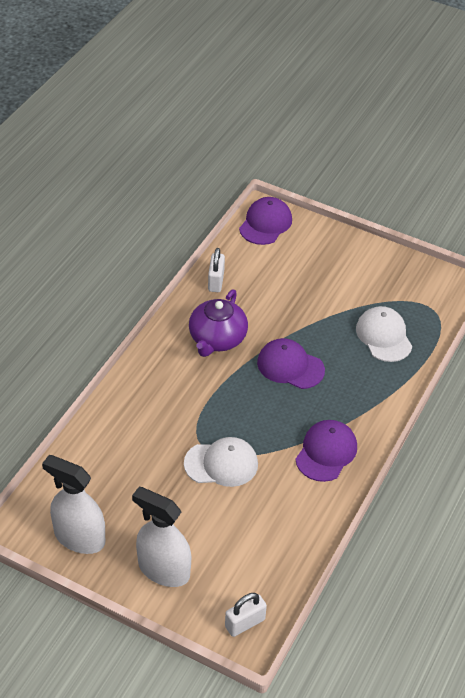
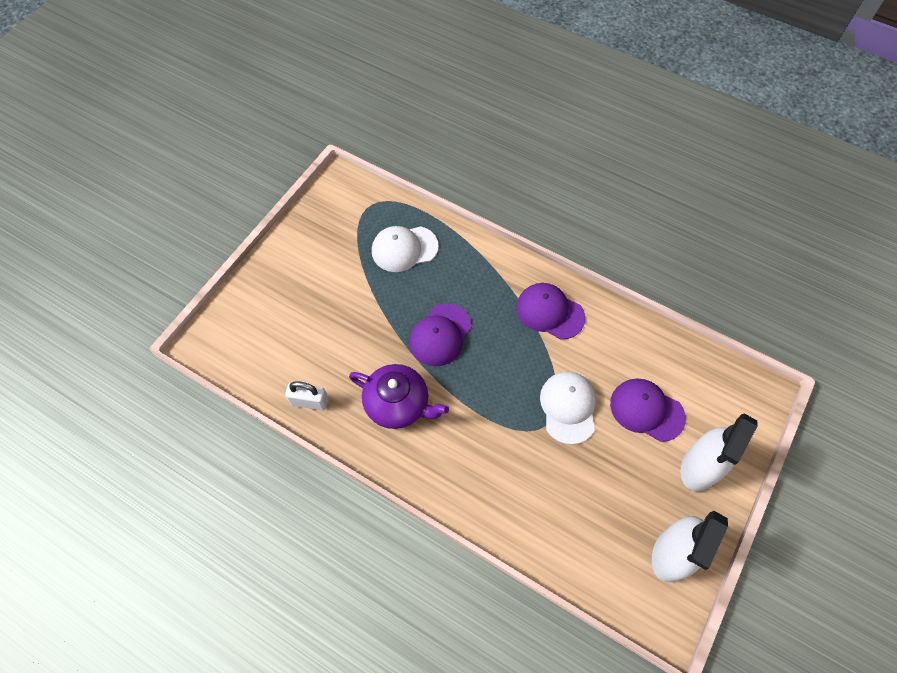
camera: 85 degrees left, 15 degrees up
white padlock [225,593,267,637] -> none
purple cap [239,197,292,245] -> purple cap moved to [610,379,686,442]

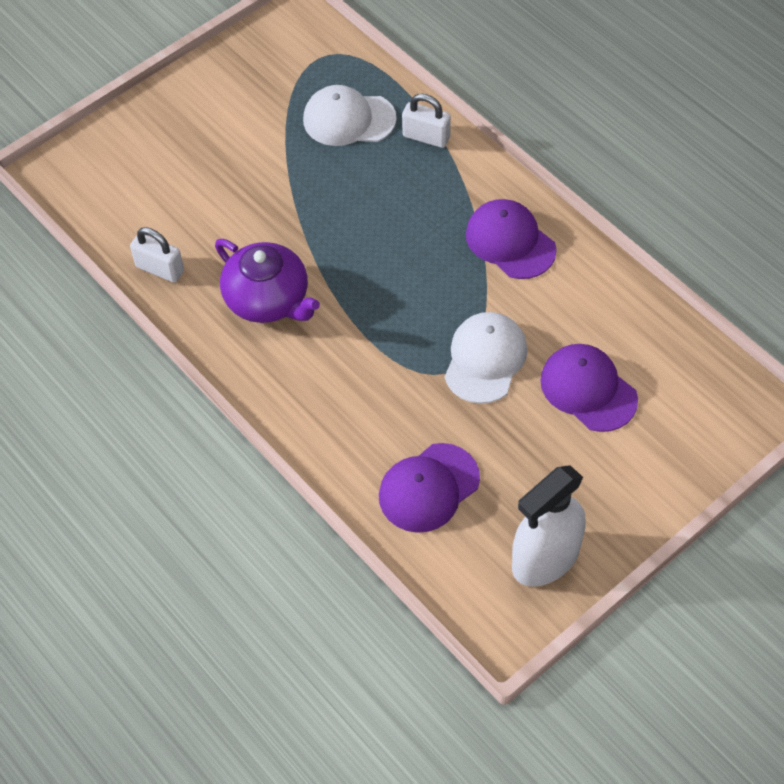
camera: 20 degrees right, 5 degrees down
purple cap [409,303,472,366] -> purple cap moved to [379,443,480,533]
white spray bottle [681,413,758,492] -> none
none -> white padlock [402,94,451,148]

